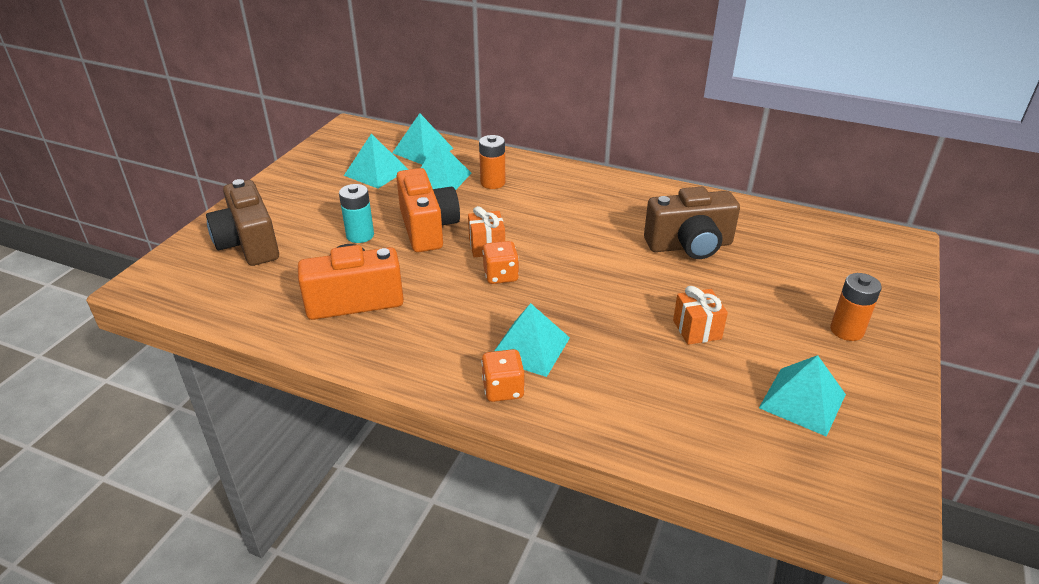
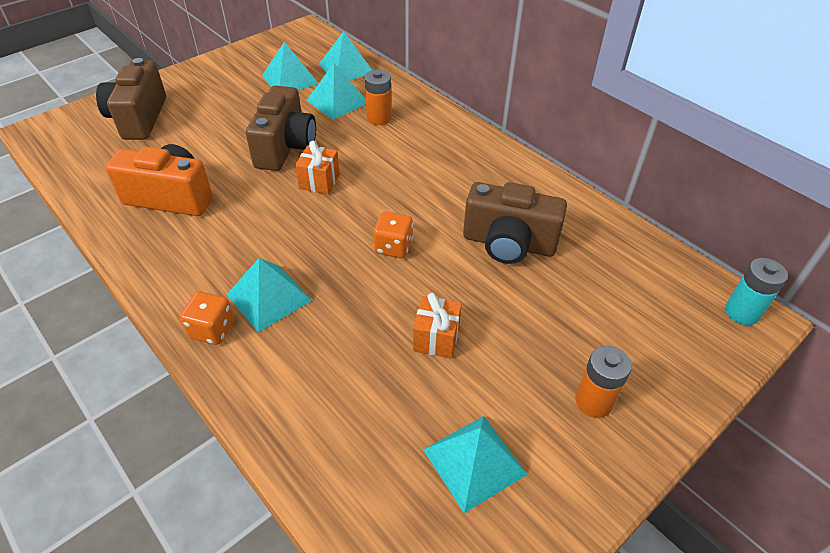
camera: 25 degrees right, 10 degrees up
turquoise battery [339,184,374,243] -> turquoise battery moved to [725,258,788,325]
orange camera [396,168,460,252] -> brown camera [246,85,316,171]
orange dice [482,241,519,284] -> orange dice moved to [373,211,413,258]

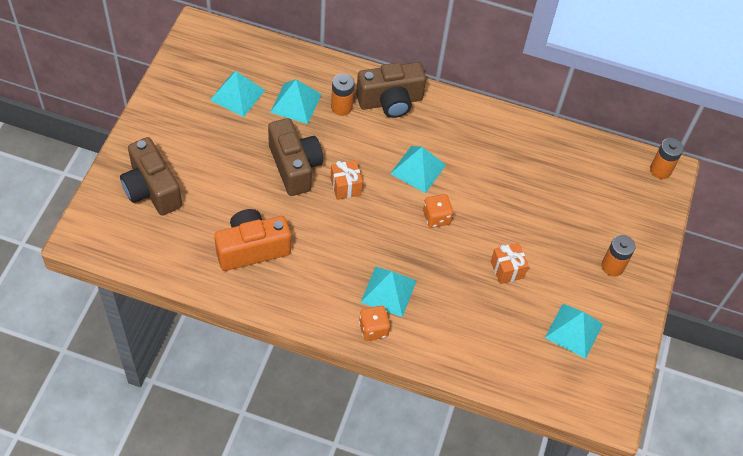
camera: 35 degrees left, 10 degrees up
turquoise pyramid [319,31,372,80] -> turquoise pyramid moved to [390,146,446,193]
brown camera [463,182,567,264] -> brown camera moved to [356,62,426,118]
turquoise battery [725,258,788,325] -> orange battery [650,138,684,179]

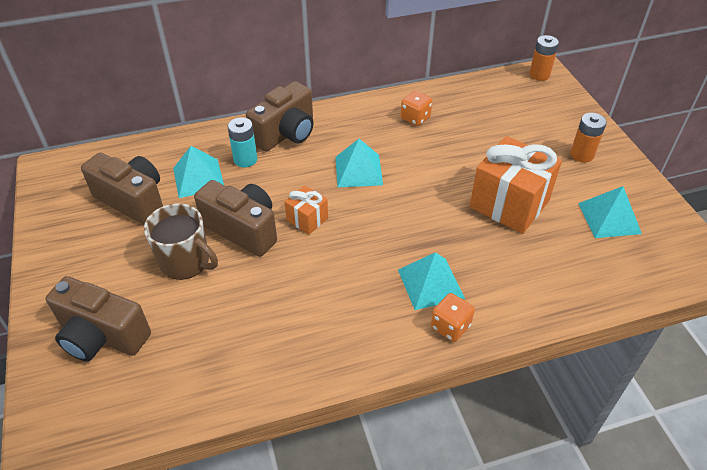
camera: 30 degrees left, 10 degrees down
turquoise pyramid [210,71,265,117] -> brown camera [81,153,163,225]
orange camera [214,209,291,271] -> none
orange battery [331,74,354,116] -> turquoise battery [228,117,257,168]
orange dice [423,194,453,228] -> orange dice moved to [401,91,432,126]
orange gift [491,243,529,284] -> orange gift [470,136,562,234], size x2.01
none -> brown mug [144,203,218,280]

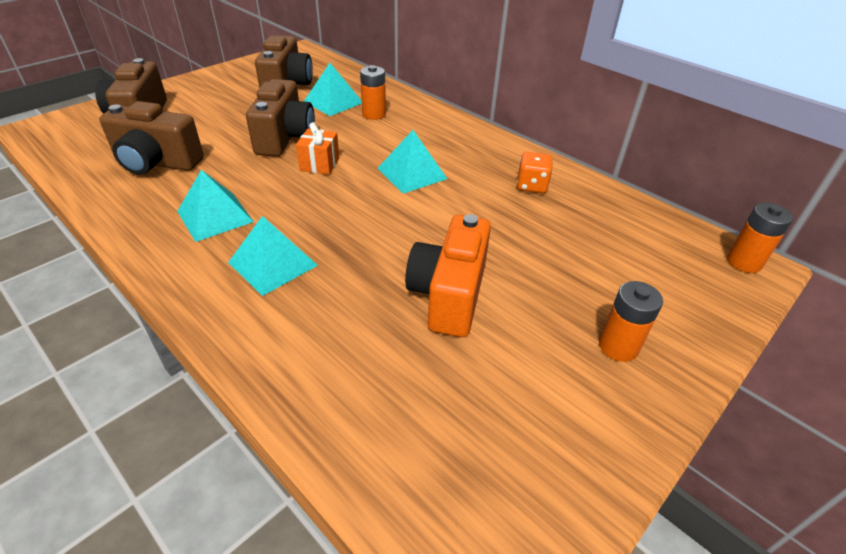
camera: 60 degrees right, 5 degrees down
brown mug [144,203,218,280] -> none
turquoise battery [228,117,257,168] -> orange battery [360,65,386,120]
brown camera [246,81,313,152] -> brown camera moved to [99,101,204,175]
orange dice [431,293,475,342] -> none
orange gift [470,136,562,234] -> orange camera [405,214,491,337]
turquoise pyramid [578,186,642,238] -> turquoise pyramid moved to [177,170,254,242]

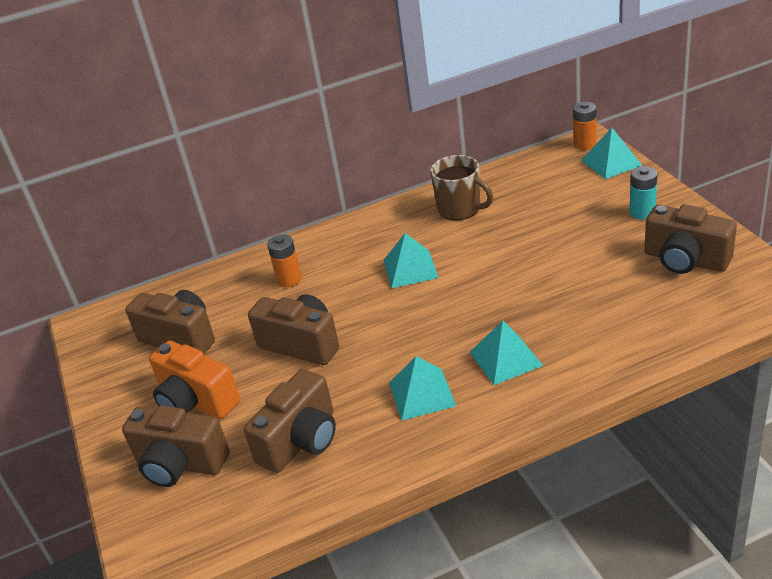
camera: 60 degrees left, 5 degrees down
orange gift [296,122,339,175] -> none
turquoise pyramid [303,63,362,116] -> turquoise pyramid moved to [581,128,642,179]
orange camera [405,214,491,337] -> orange camera moved to [149,341,240,419]
orange dice [517,152,553,193] -> brown mug [430,155,493,220]
orange battery [599,281,663,362] -> turquoise battery [630,166,658,220]
none -> brown camera [645,204,737,274]

